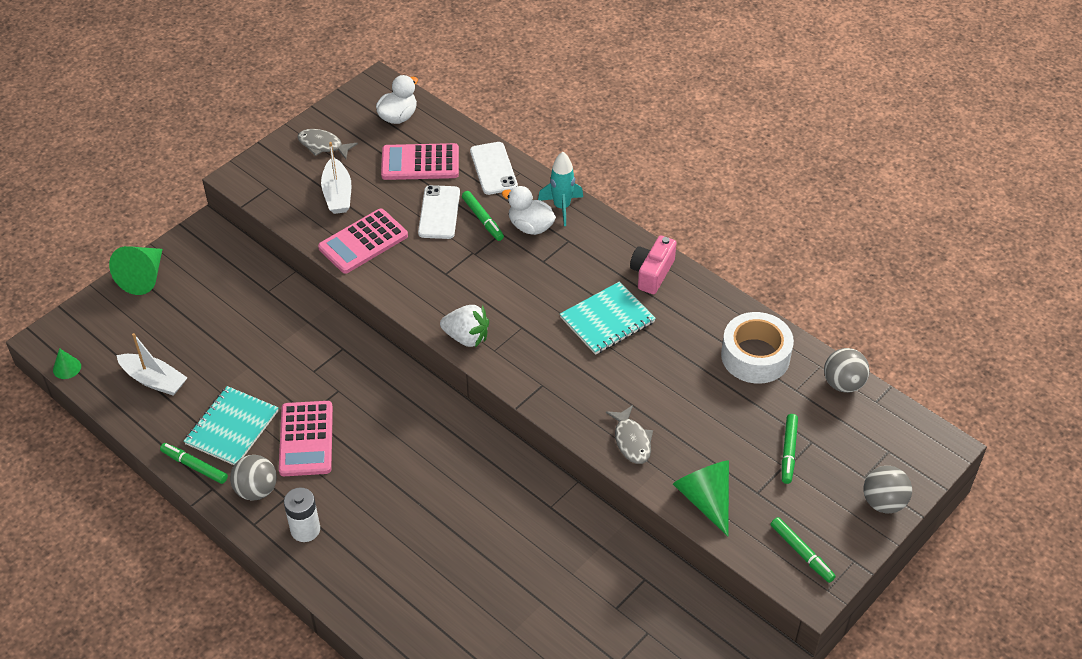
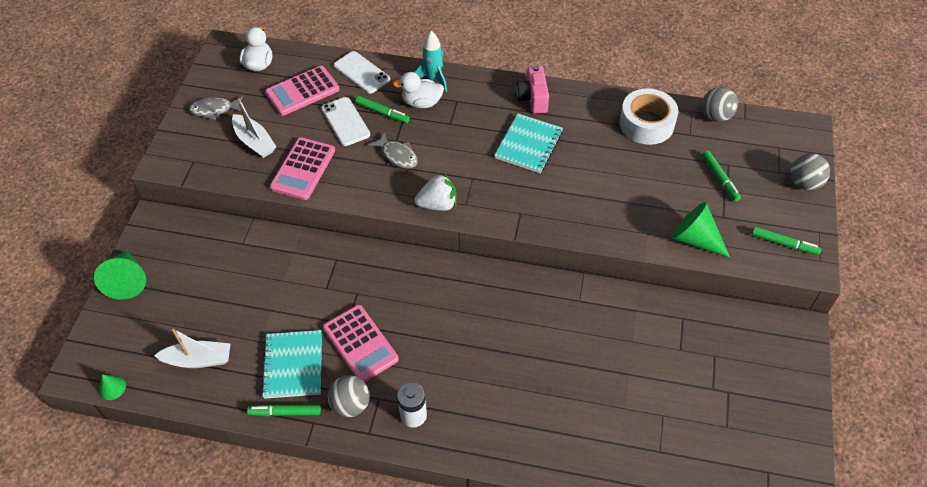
camera: 30 degrees left, 5 degrees up
grey fish [606,405,653,464] -> grey fish moved to [369,132,418,169]

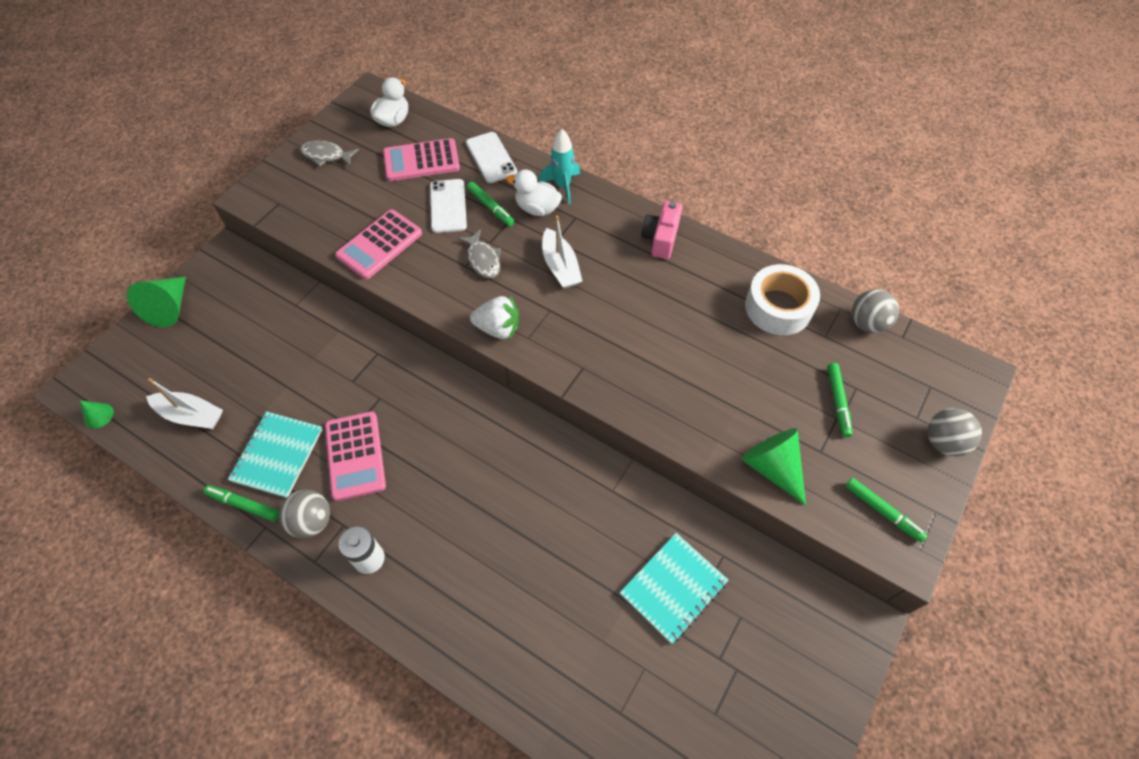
camera: 20 degrees right, 5 degrees up
white boat [232,99,276,158] -> white boat moved to [542,216,583,289]
turquoise notebook [494,114,563,173] -> turquoise notebook moved to [620,533,728,644]

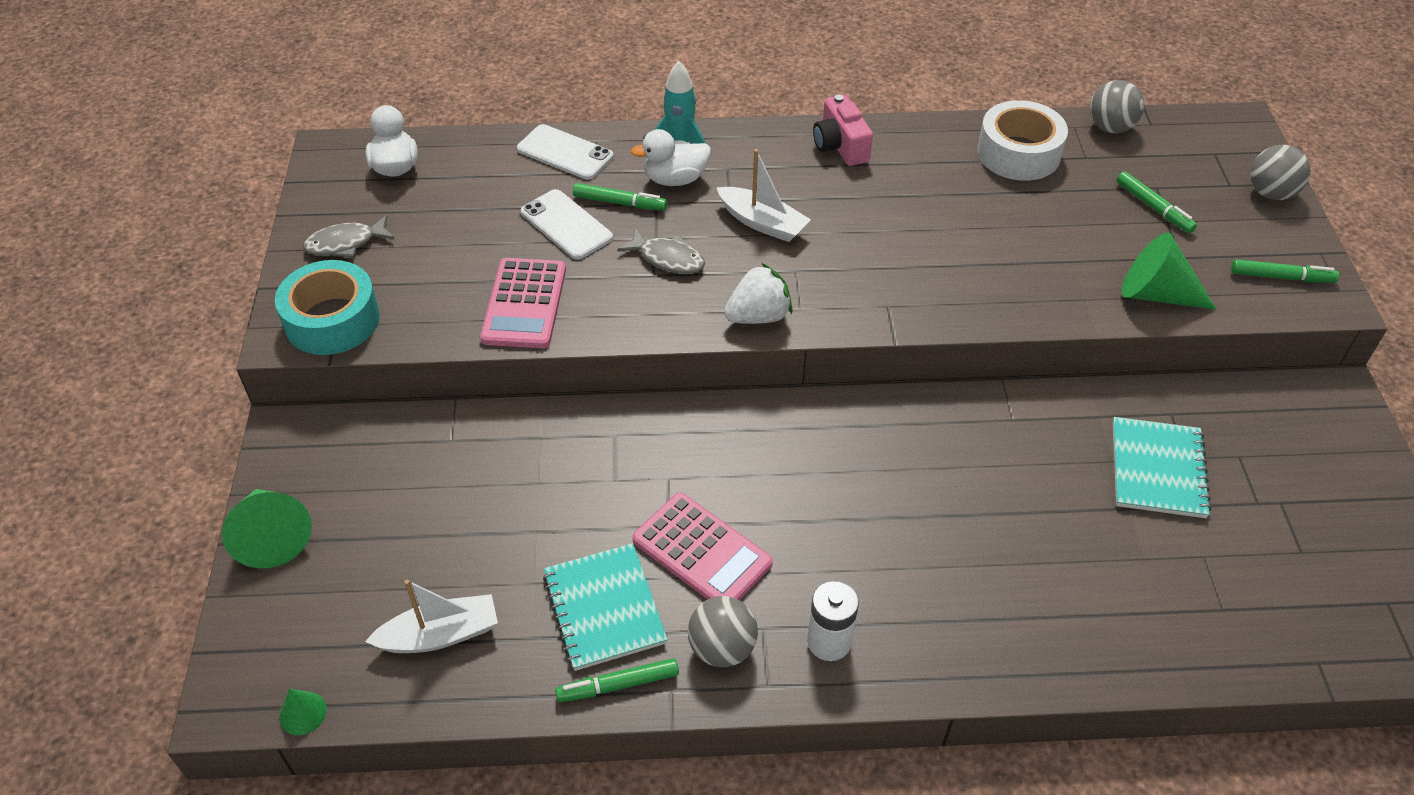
camera: 35 degrees left, 10 degrees down
pink calculator [383,138,460,181] -> none
none -> turquoise tape [275,260,380,355]

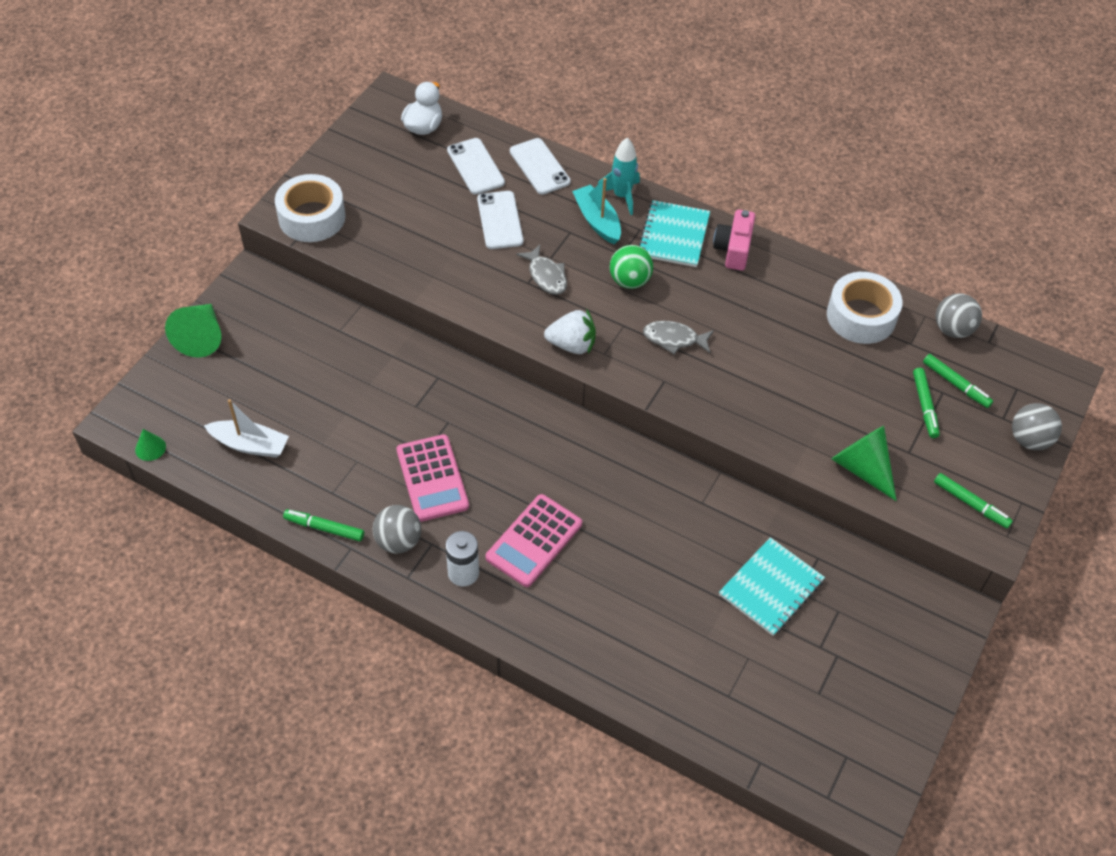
camera: 30 degrees right, 5 degrees up
turquoise tape [275,260,380,355] -> white tape [275,174,345,242]
grey fish [303,215,395,257] -> grey fish moved to [643,321,714,354]
pink calculator [480,258,566,348] -> pink calculator moved to [486,494,582,587]
turquoise notebook [543,543,668,671] -> turquoise notebook moved to [639,200,710,267]
green marker [573,183,667,211] -> green marker moved to [923,354,993,408]
white duck [631,129,711,186] -> turquoise boat [572,178,621,245]
white boat [716,149,811,242] -> green ball [610,245,653,289]
none -> white phone [447,138,505,194]

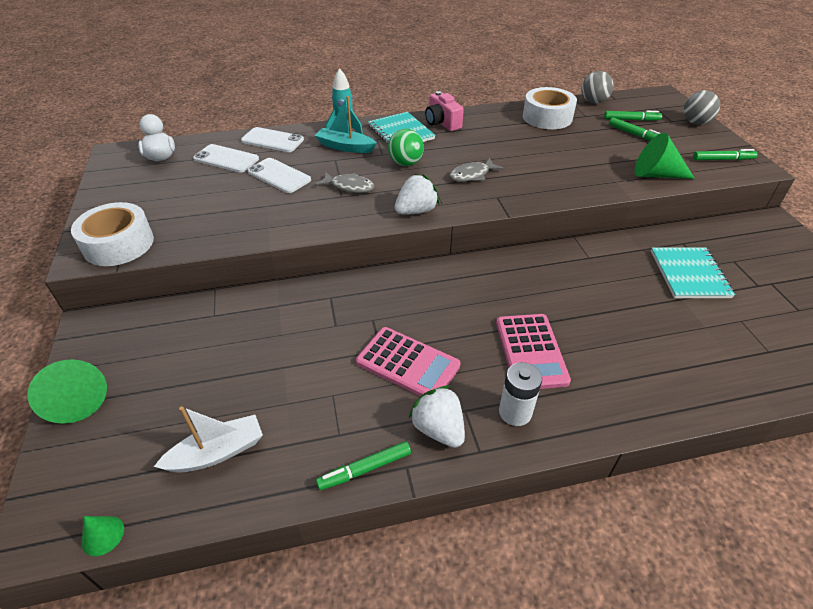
camera: 40 degrees left, 10 degrees down
grey ball [373,505,421,553] -> white strawberry [409,385,465,448]

